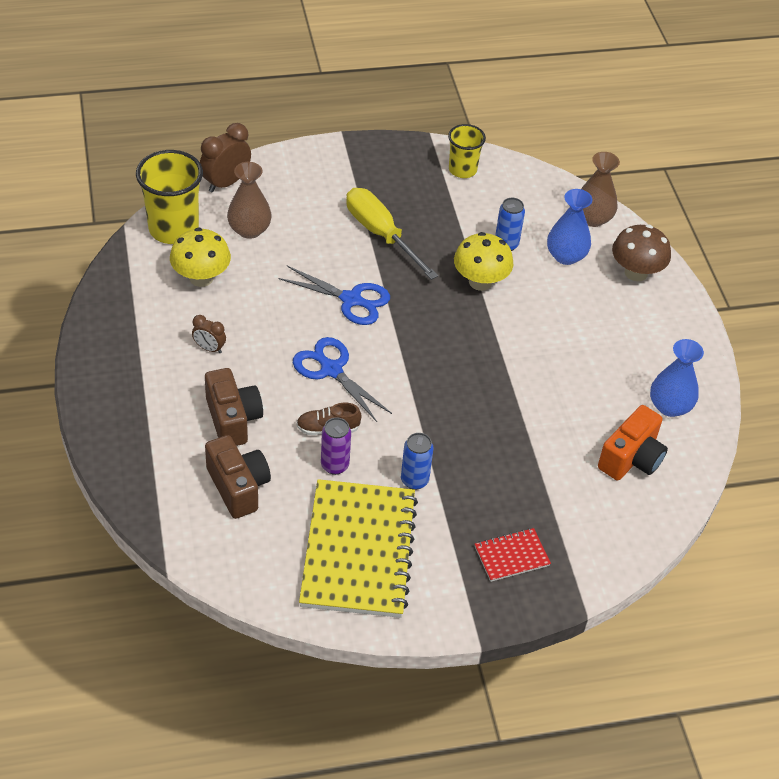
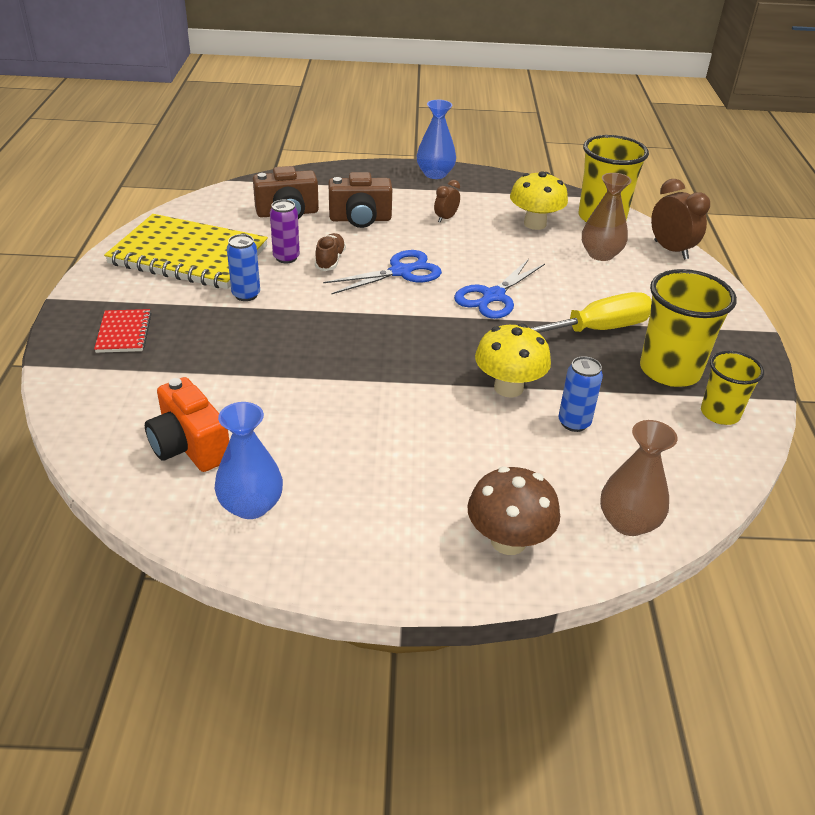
camera: 105 degrees right, 10 degrees down
blue vase [547,189,592,265] -> blue vase moved to [417,100,456,179]
none -> yellow cup [640,269,737,387]

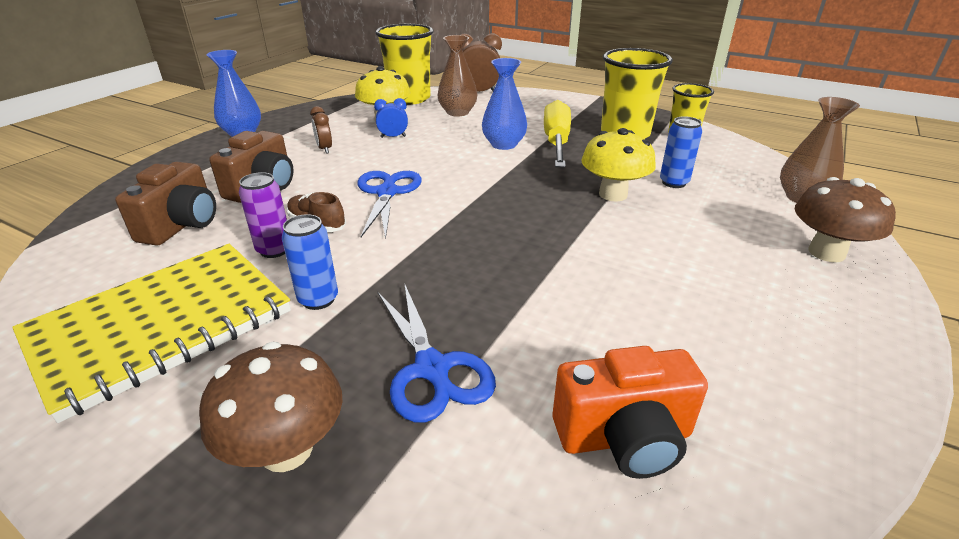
camera: 60 degrees left, 5 degrees down
red notebook [94,309,152,353] -> brown mushroom [199,342,342,472]
blue vase [215,402,283,519] -> blue vase moved to [482,58,527,150]
blue scissors [454,259,545,319] -> blue scissors moved to [377,283,496,423]
none -> blue clock [374,98,408,138]

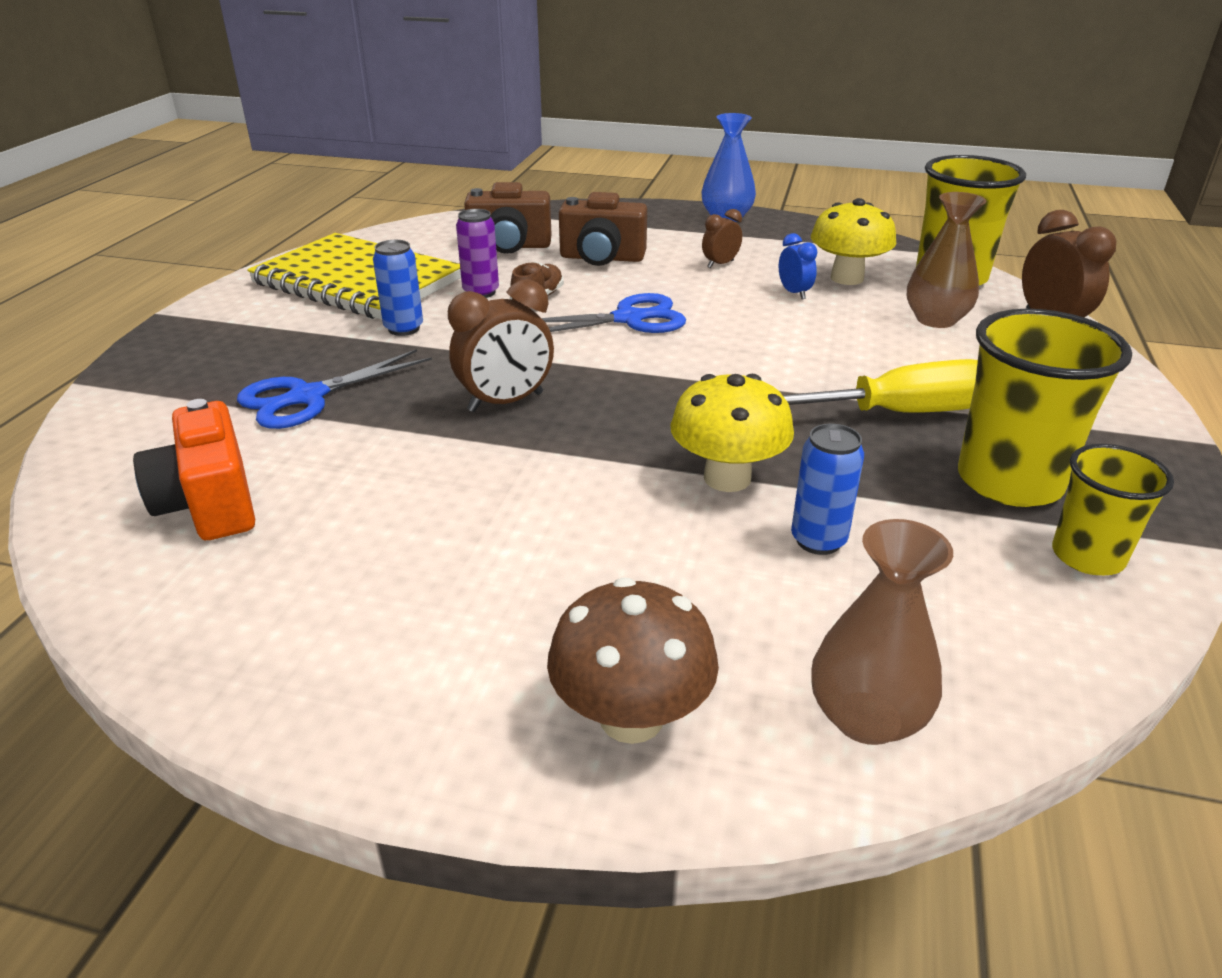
camera: 75 degrees right, 0 degrees up
brown mushroom [199,342,342,472] -> none
blue vase [482,58,527,150] -> none
none -> brown clock [448,279,554,412]

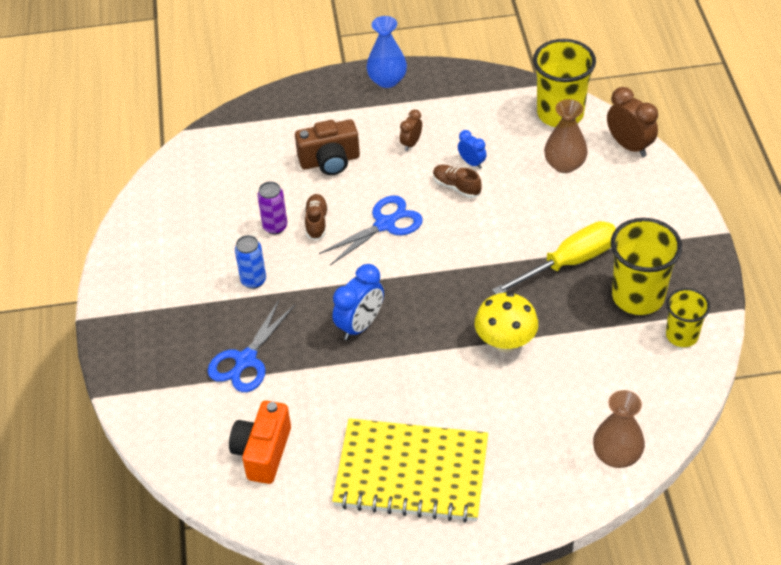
camera: 20 degrees left, 15 degrees up
orange camera [133,399,255,540] -> orange camera turned 60 degrees clockwise [229,401,291,484]
yellow notebook [247,233,461,320] -> yellow notebook moved to [332,418,488,523]
brown clock [448,279,554,412] -> blue clock [333,264,384,340]
brown camera [464,182,552,254] -> none
brown mushroom [547,577,719,744] -> none
blue can [791,424,864,555] -> none
yellow mushroom [811,198,896,285] -> none
none -> brown shoe [433,165,482,198]

